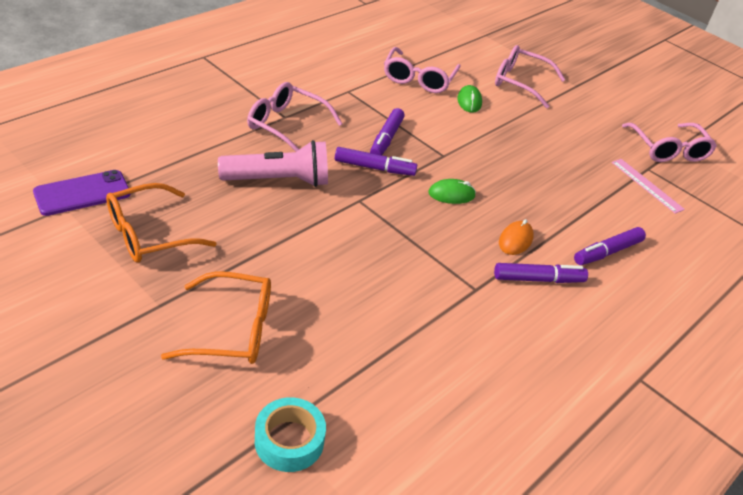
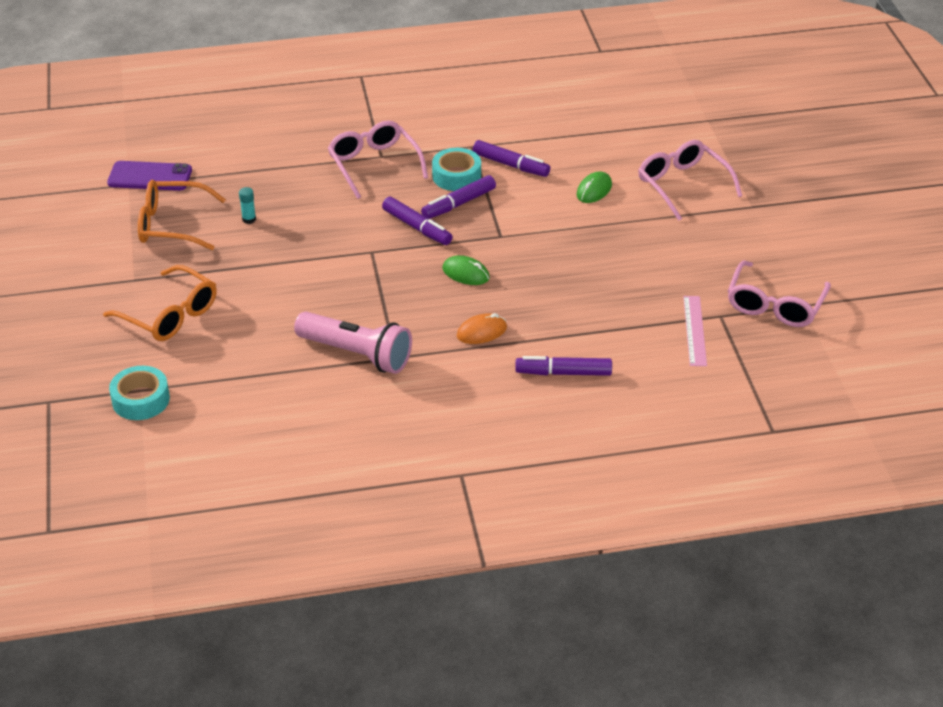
camera: 40 degrees right, 0 degrees up
pink flashlight [218,140,328,187] -> pink flashlight moved to [294,312,412,374]
pink glasses [384,47,461,93] -> none
purple marker [494,263,588,283] -> purple marker moved to [473,140,550,177]
none -> turquoise glue stick [239,187,256,224]
none -> turquoise tape [432,148,481,191]

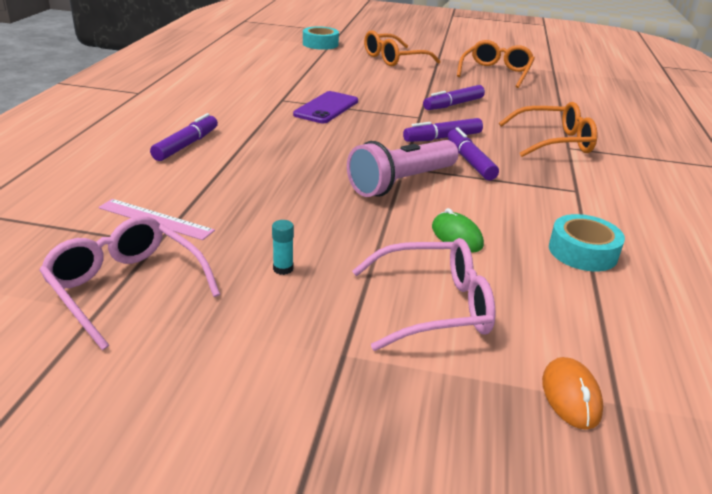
camera: 110 degrees right, 10 degrees down
purple phone [107,161,192,191] -> purple phone moved to [293,91,358,123]
turquoise glue stick [239,187,256,224] -> turquoise glue stick moved to [272,220,294,275]
pink flashlight [294,312,412,374] -> pink flashlight moved to [347,140,459,197]
pink glasses [328,121,428,199] -> orange glasses [499,102,598,157]
turquoise tape [432,148,481,191] -> turquoise tape moved to [549,214,625,272]
green mouse [442,255,490,285] -> none
orange mouse [457,313,507,344] -> orange mouse moved to [542,357,604,430]
purple marker [473,140,550,177] -> purple marker moved to [423,85,485,110]

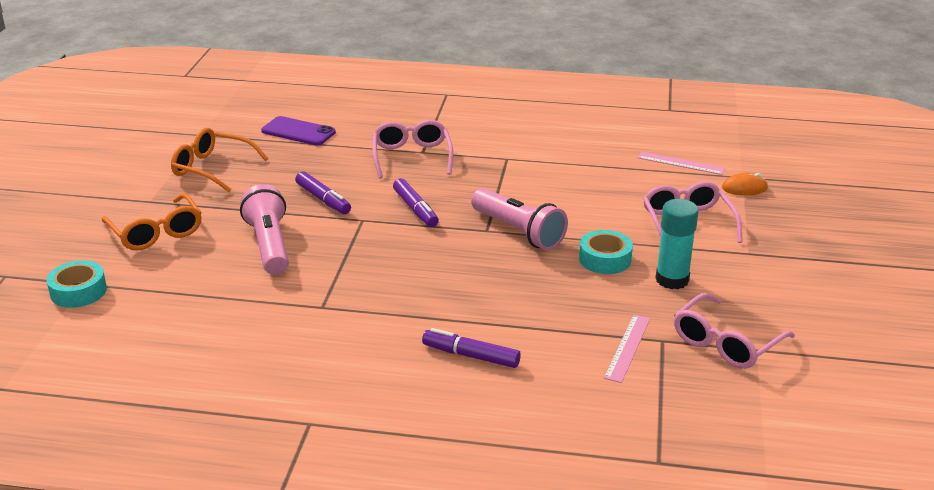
camera: 90 degrees left, 0 degrees up
turquoise glue stick [272,220,294,275] -> turquoise glue stick [656,199,699,289], size x2.26
purple phone [293,91,358,123] -> purple phone moved to [261,116,336,145]
green mouse [432,208,484,253] -> none
purple marker [448,127,499,180] -> none
orange glasses [499,102,598,157] -> pink glasses [372,120,453,179]
turquoise tape [549,214,625,272] -> turquoise tape moved to [579,230,633,274]
none -> pink flashlight [240,184,289,275]
none -> pink ruler [637,152,726,175]

